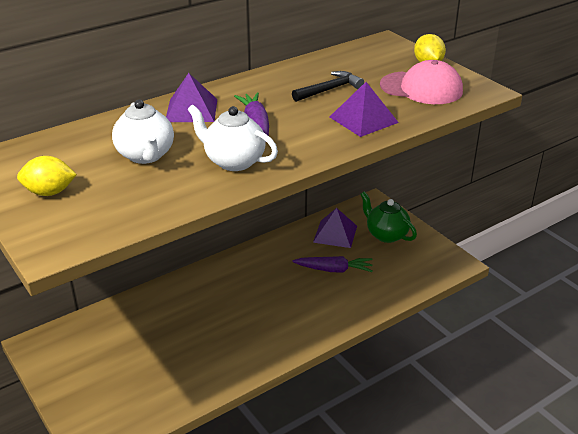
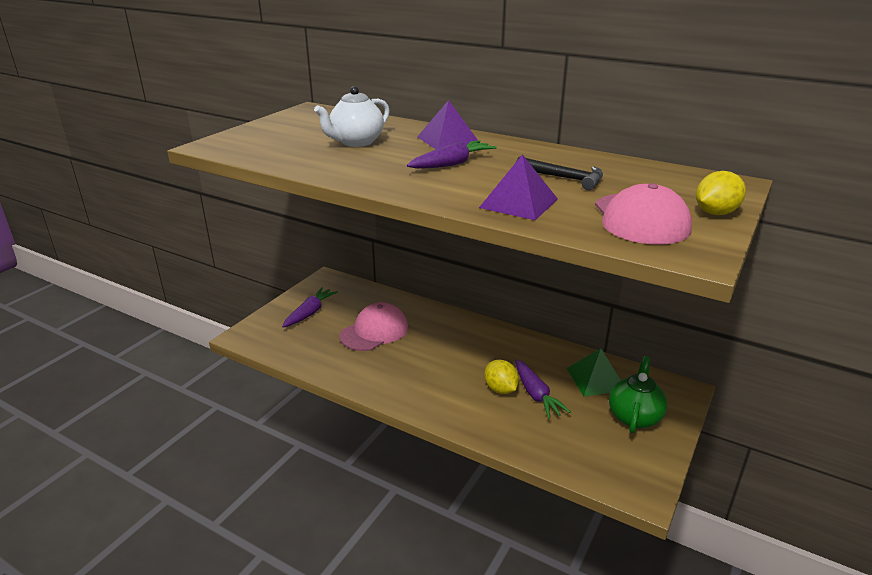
camera: 65 degrees right, 5 degrees down
yellow lemon [17,156,77,196] -> yellow lemon moved to [484,360,519,394]
white teapot [188,104,278,171] -> none
purple pyramid [313,208,357,248] -> green pyramid [567,348,621,396]
none -> purple carrot [282,287,338,328]
none -> pink cap [339,302,408,351]

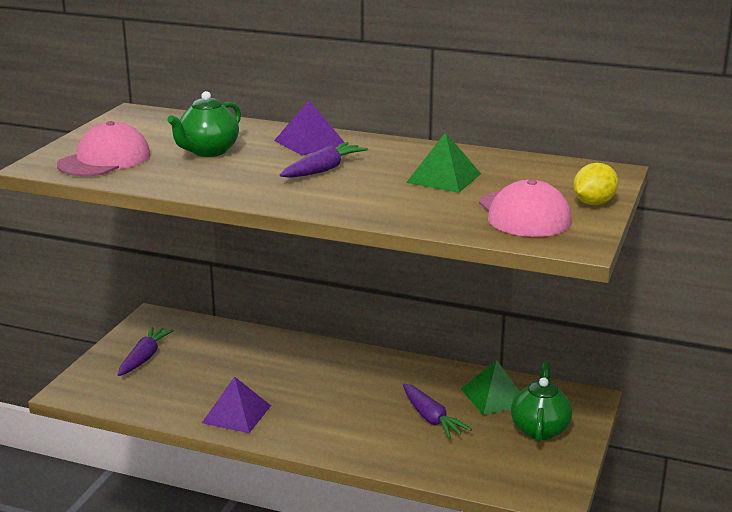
camera: 10 degrees left, 5 degrees down
white teapot [314,86,390,147] -> green teapot [167,91,241,157]
pink cap [339,302,408,351] -> pink cap moved to [57,121,151,176]
purple pyramid [479,154,558,220] -> purple pyramid moved to [202,377,271,433]
yellow lemon [484,360,519,394] -> none
black hammer [516,156,603,190] -> green pyramid [406,132,481,193]

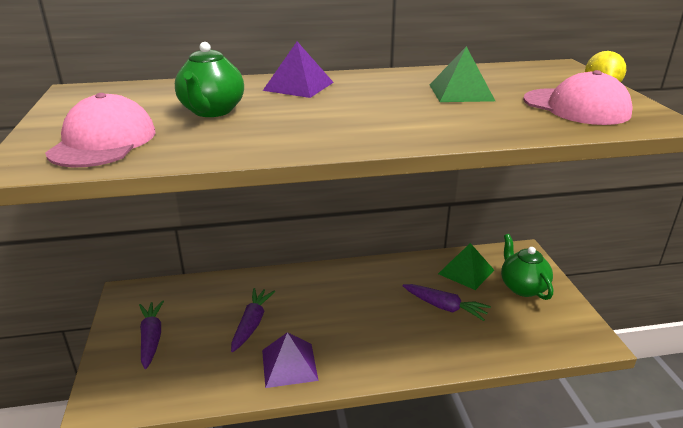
camera: 30 degrees left, 5 degrees up
purple carrot [280,142,368,178] -> purple carrot moved to [231,288,276,352]

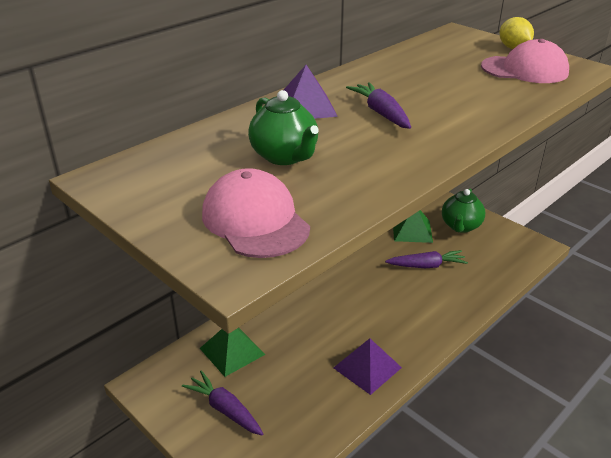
camera: 35 degrees left, 5 degrees up
purple carrot [231,288,276,352] -> purple carrot moved to [346,82,411,129]
green pyramid [430,46,495,102] -> green pyramid moved to [200,328,265,377]
green teapot [501,234,553,300] -> green teapot turned 105 degrees counterclockwise [442,189,485,233]

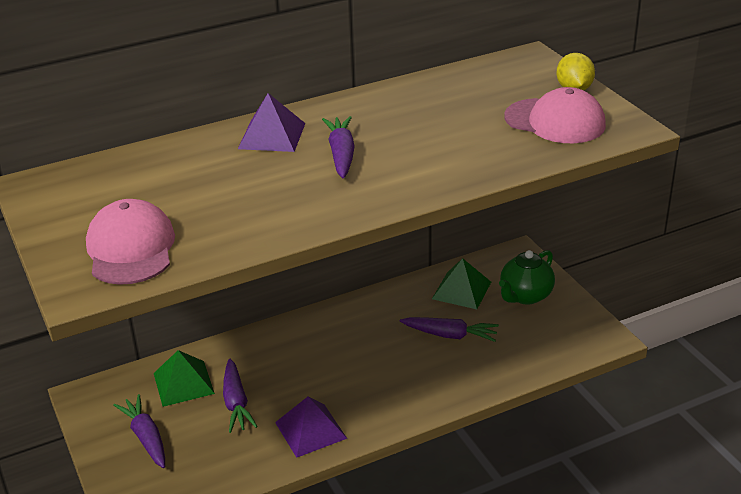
camera: 20 degrees right, 0 degrees up
green teapot [248,90,319,165] -> none
none -> purple carrot [223,359,258,433]

